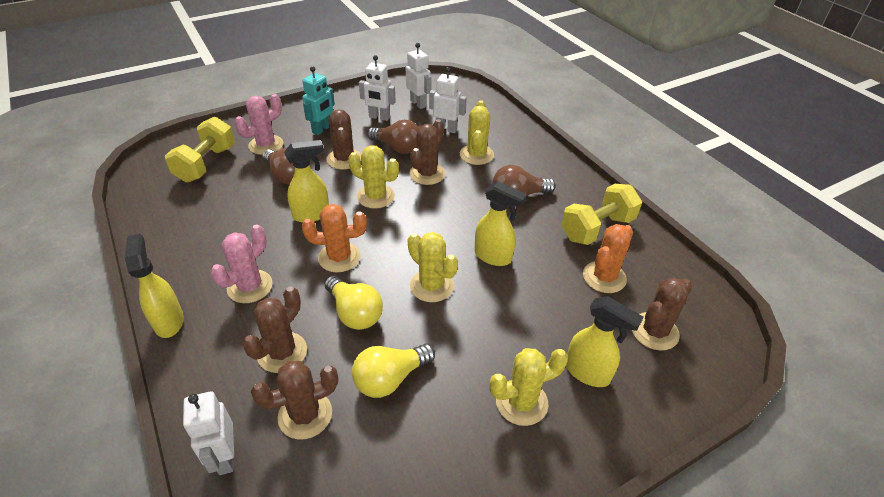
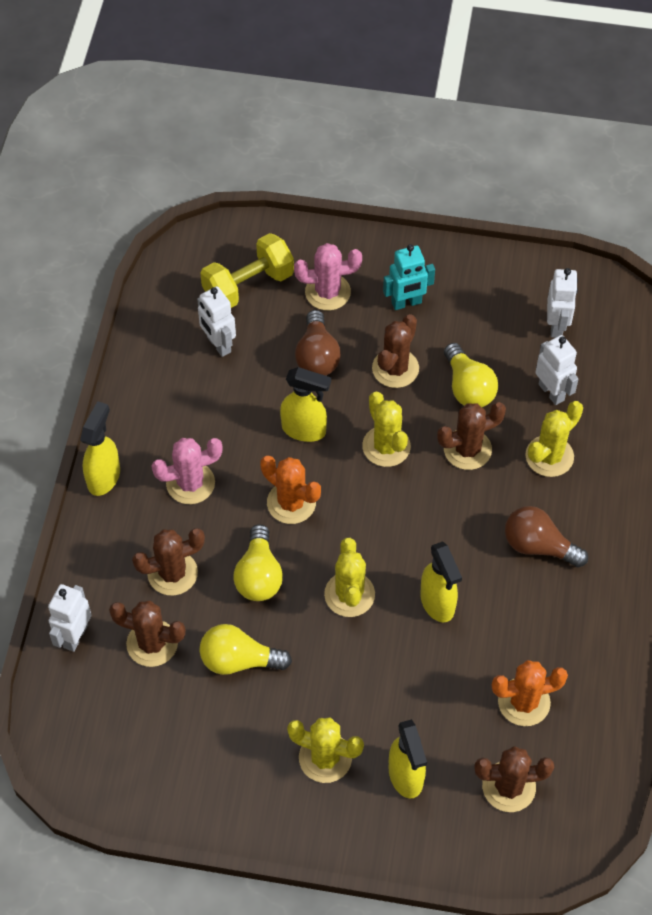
camera: 40 degrees right, 15 degrees up
white robot [359,55,396,121] -> white robot moved to [197,286,236,357]
brown light bulb [368,120,419,154] -> yellow light bulb [444,343,498,407]
yellow dumbbell [561,184,642,245] -> none

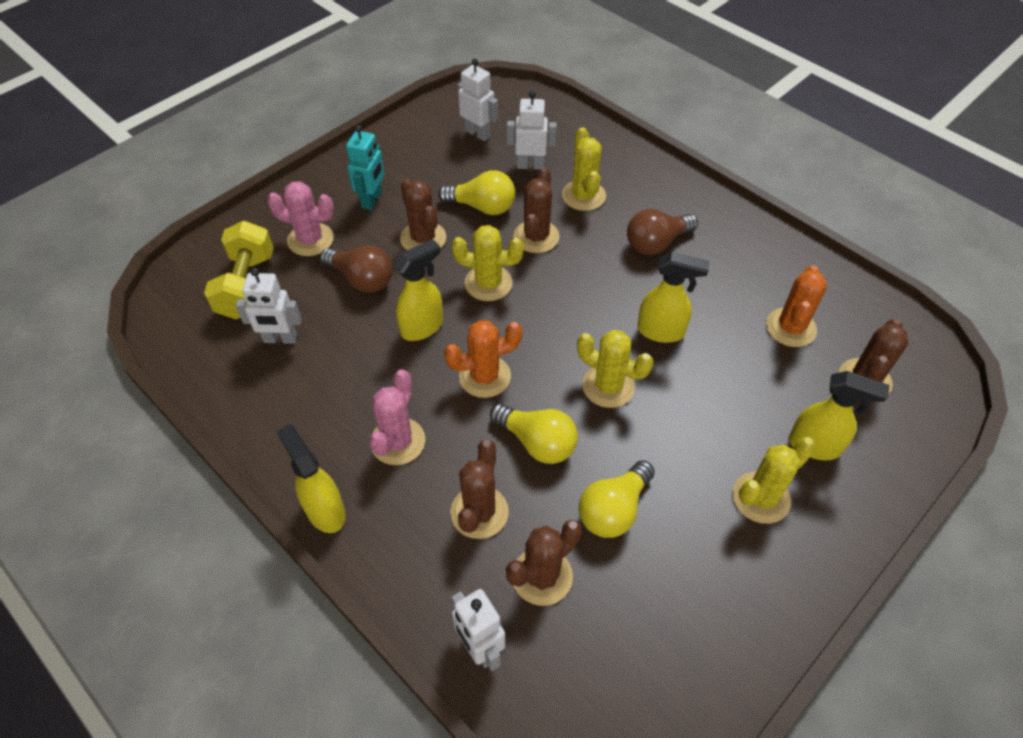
camera: 55 degrees left, 5 degrees down
pink cactus [294,243,362,311] -> pink cactus turned 75 degrees clockwise [267,181,334,256]

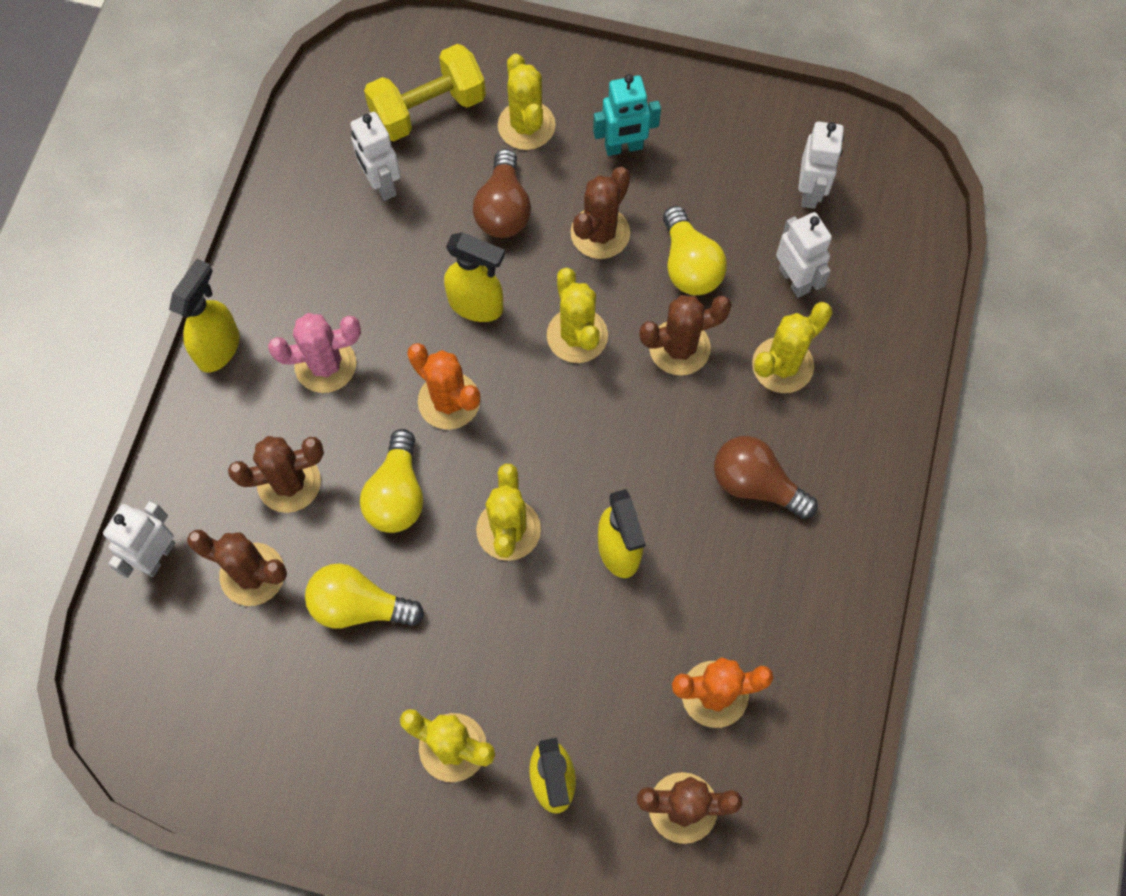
camera: 60 degrees right, 15 degrees up
pink cactus [267,181,334,256] -> yellow cactus [498,54,556,150]

